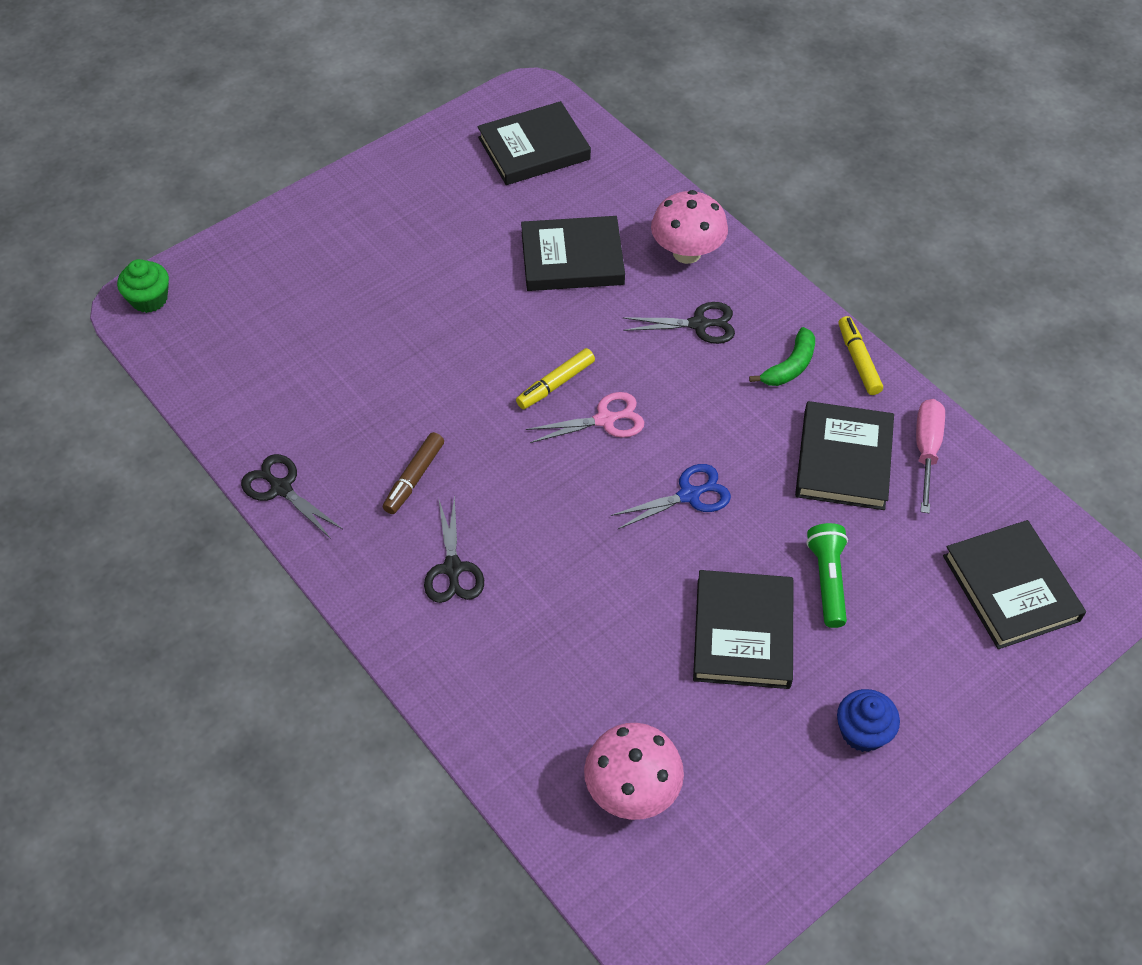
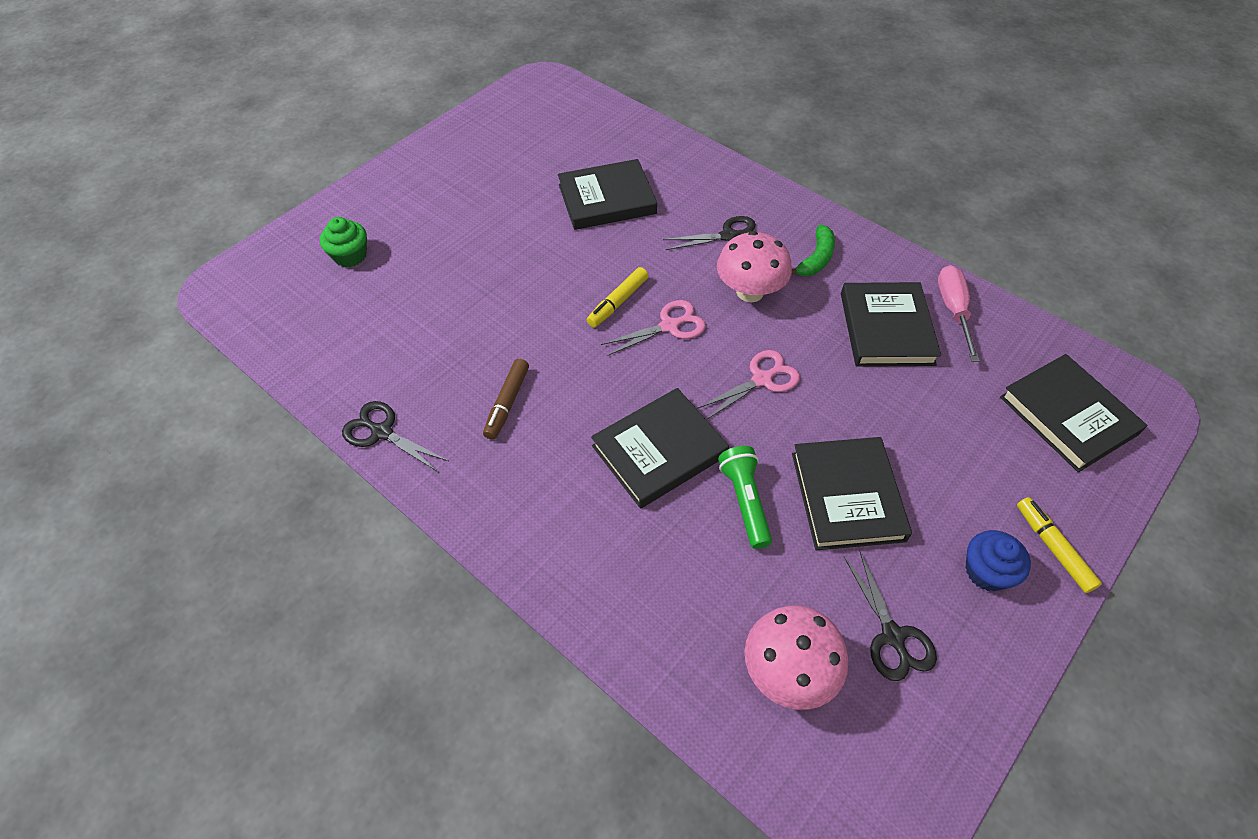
camera: 10 degrees left, 0 degrees up
green cupcake [117,259,169,313] -> green cupcake moved to [320,217,367,267]
black scissors [424,495,484,603] -> black scissors moved to [844,552,937,681]
black book [477,101,591,185] -> black book moved to [591,388,729,509]
blue scissors [611,464,731,529] -> pink scissors [697,350,800,420]
pink mushroom [651,190,728,264] -> pink mushroom moved to [717,231,792,302]
green flashlight [806,523,848,628] -> green flashlight moved to [718,446,772,549]
yellow marker [839,316,883,395] -> yellow marker moved to [1017,497,1102,593]

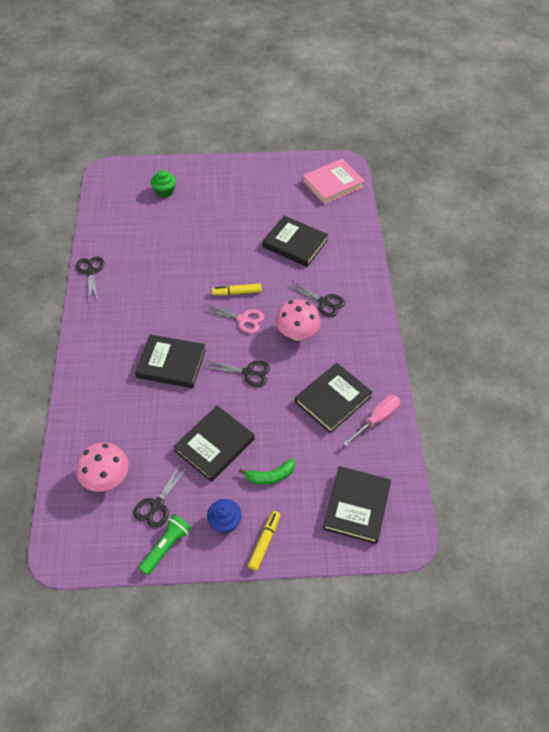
camera: 45 degrees right, 0 degrees up
brown marker [483,359,529,440] -> none
pink scissors [697,350,800,420] -> black scissors [206,360,270,387]
green flashlight [718,446,772,549] -> green flashlight moved to [139,514,191,575]
green banana [792,225,835,276] -> green banana moved to [239,459,295,485]
none -> pink book [302,159,365,205]

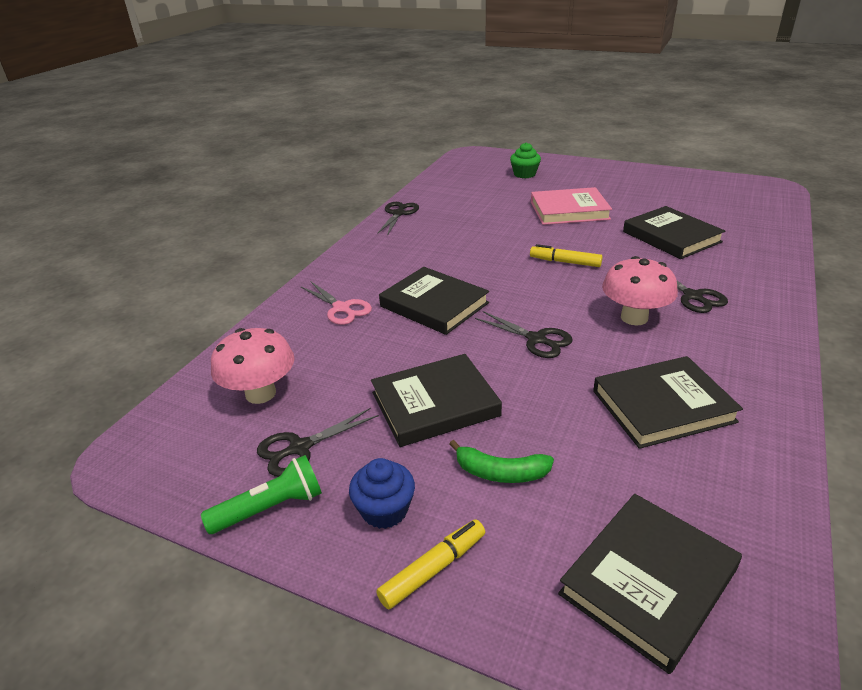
camera: 30 degrees right, 20 degrees down
pink scissors [203,304,264,333] -> pink scissors moved to [301,282,372,325]
pink book [302,159,365,205] -> pink book moved to [531,187,612,225]
pink screwdriver [343,395,400,447] -> none

